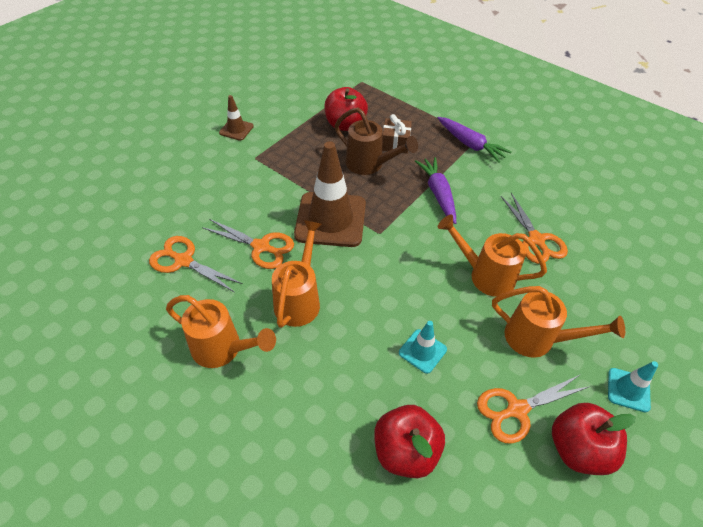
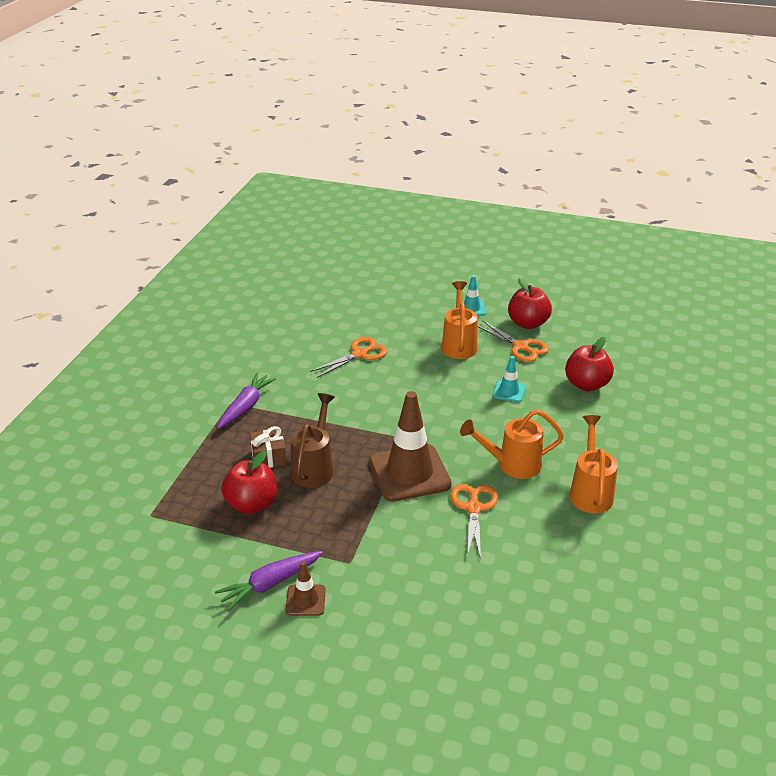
camera: 110 degrees left, 15 degrees down
orange scissors [149,236,243,293] -> none
purple carrot [415,157,456,224] -> purple carrot moved to [215,551,323,611]
orange watering can [437,215,547,297] -> none

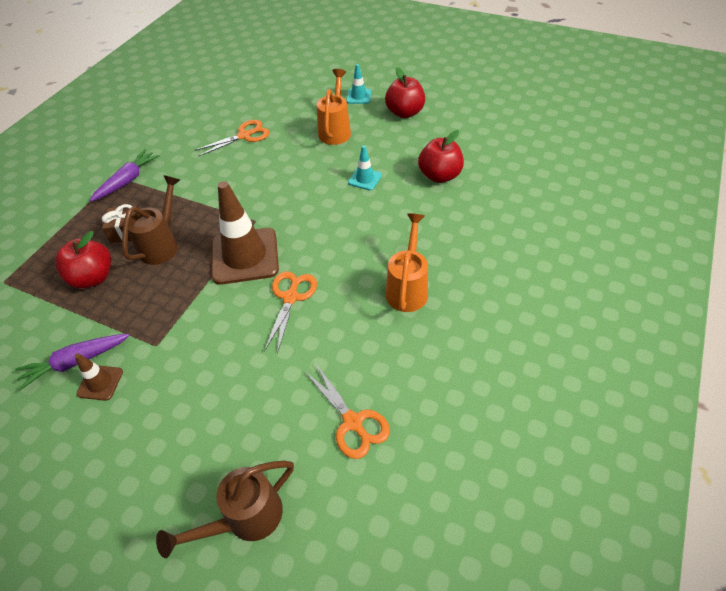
camera: 10 degrees right, 15 degrees up
orange watering can [460,409,564,479] -> none
orange scissors [477,320,549,362] -> orange scissors moved to [305,364,390,459]
none -> brown watering can [156,461,294,558]

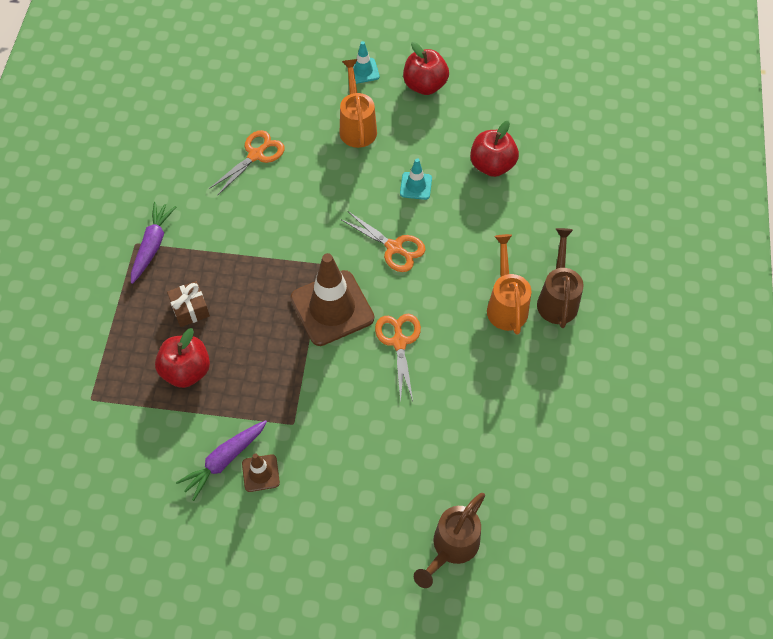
camera: 20 degrees left, 10 degrees up
brown watering can [122,175,180,265] -> brown watering can moved to [537,228,583,328]
orange scissors [305,364,390,459] -> orange scissors moved to [340,211,426,272]

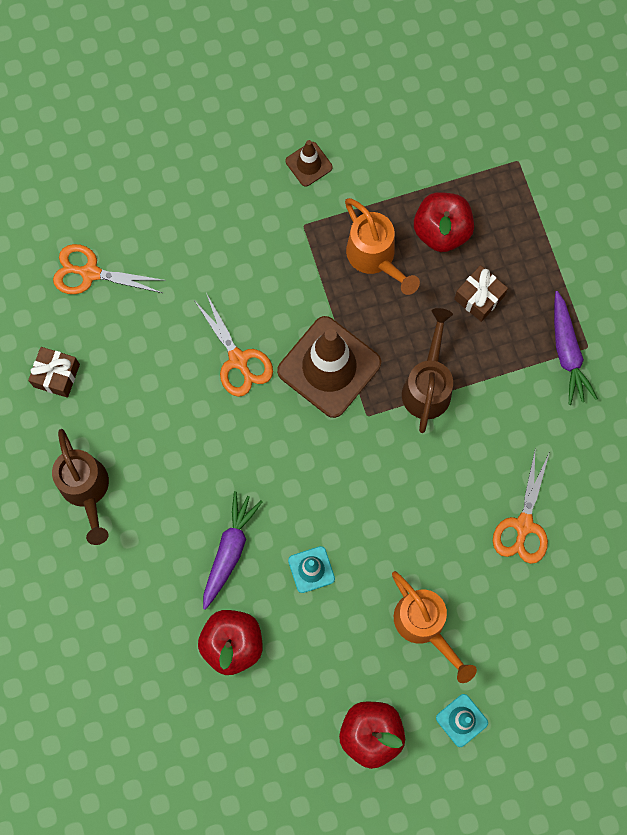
camera: 155 degrees right, 15 degrees up
purple carrot [176,420,267,501] -> purple carrot moved to [203,491,263,610]
orange scissors [340,211,426,272] -> orange scissors moved to [53,244,166,294]
brown watering can [414,493,485,588] -> brown watering can moved to [402,308,453,433]
orange watering can [487,234,531,335] -> orange watering can moved to [345,198,420,295]
none -> brown gift [28,347,80,398]

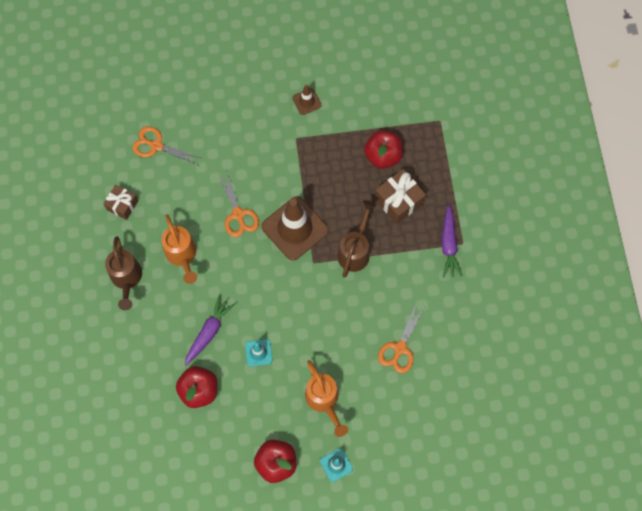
camera: 10 degrees right, 5 degrees down
orange watering can [345,198,420,295] -> orange watering can moved to [161,214,197,284]
brown gift [454,265,508,322] -> brown gift [374,169,426,224], size x1.51

